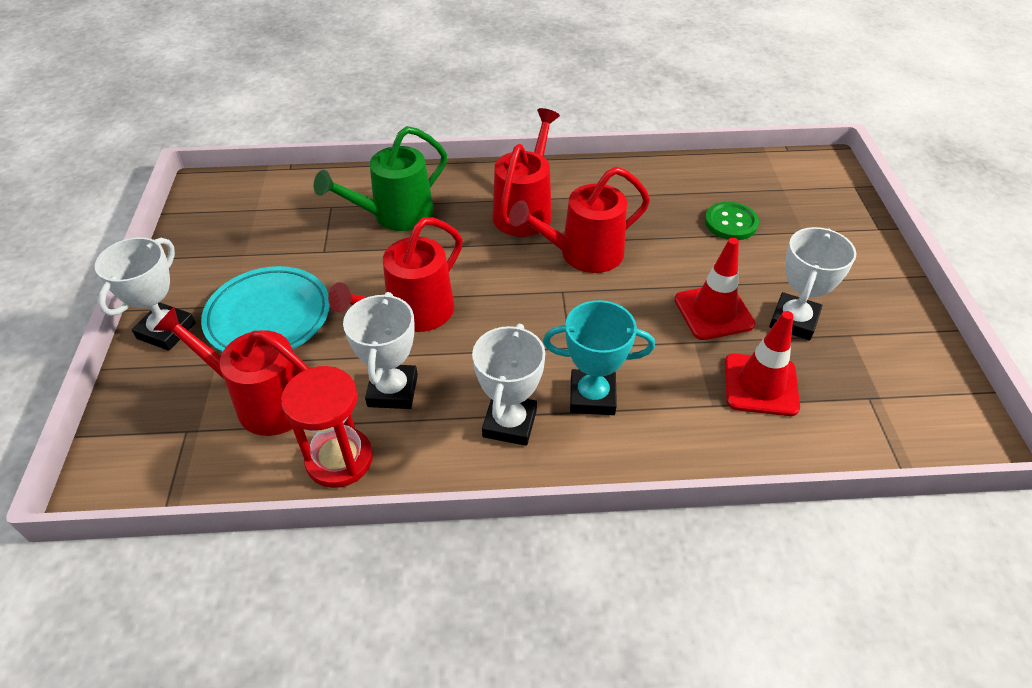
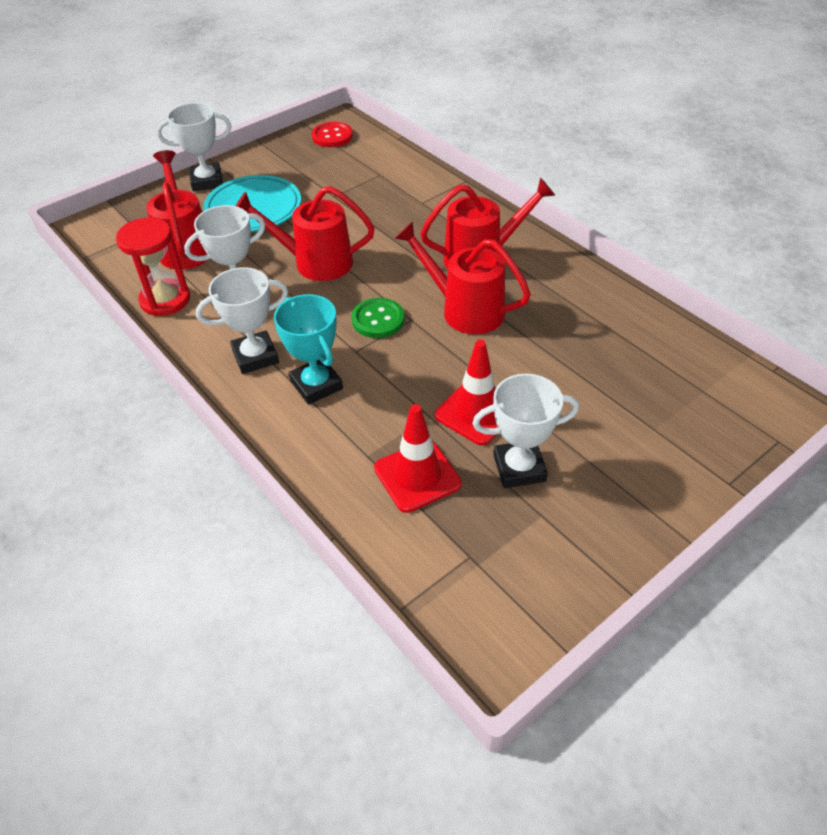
camera: 55 degrees right, 0 degrees up
green watering can [314,126,447,231] -> none
green button [705,202,759,240] -> green button moved to [351,298,405,338]
none -> red button [312,122,353,147]

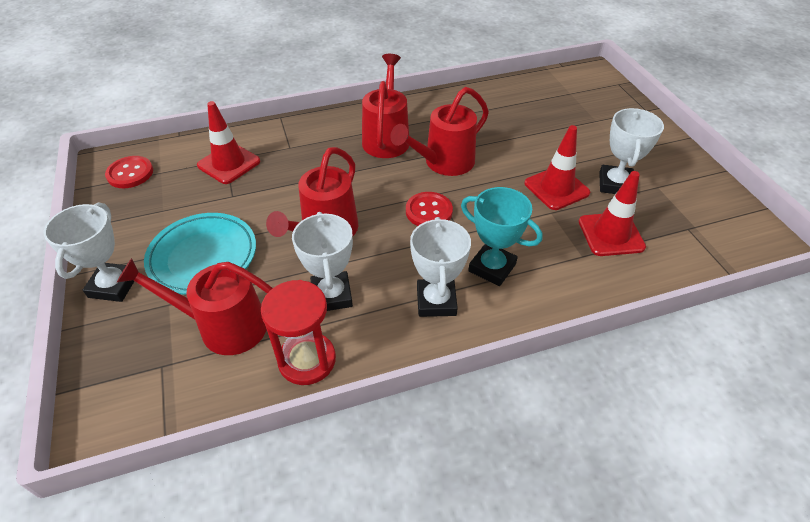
camera: 70 degrees left, 0 degrees up
turquoise trophy [274,294,343,405] -> turquoise trophy turned 45 degrees clockwise [461,187,543,286]
green button [351,298,405,338] -> red button [406,192,453,226]
none -> red traffic cone [197,101,261,184]

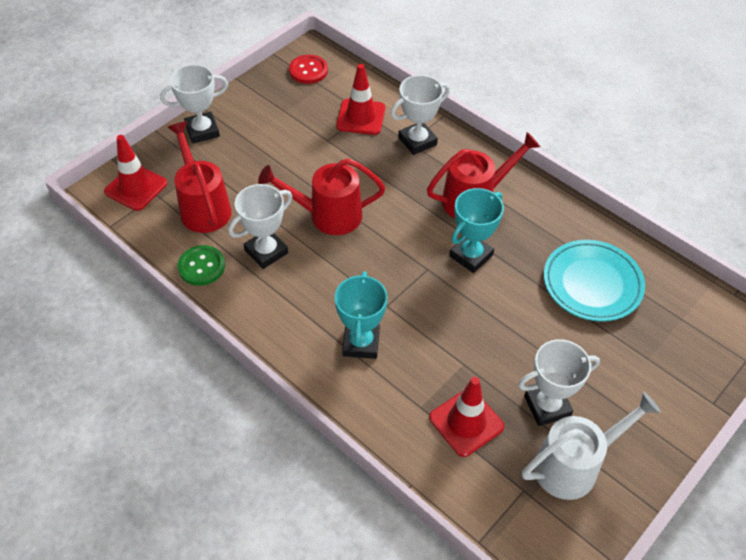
camera: 60 degrees right, 5 degrees up
turquoise plate [144,213,256,295] -> turquoise plate moved to [544,240,645,322]
red hourglass [261,280,336,385] -> green button [177,245,225,286]
red watering can [390,87,489,176] -> turquoise trophy [449,188,504,273]
red button [406,192,453,226] -> none
white trophy [410,217,471,317] -> white trophy moved to [391,75,450,155]
red traffic cone [524,125,590,210] -> red traffic cone moved to [104,135,167,211]
none -> white watering can [522,392,661,500]

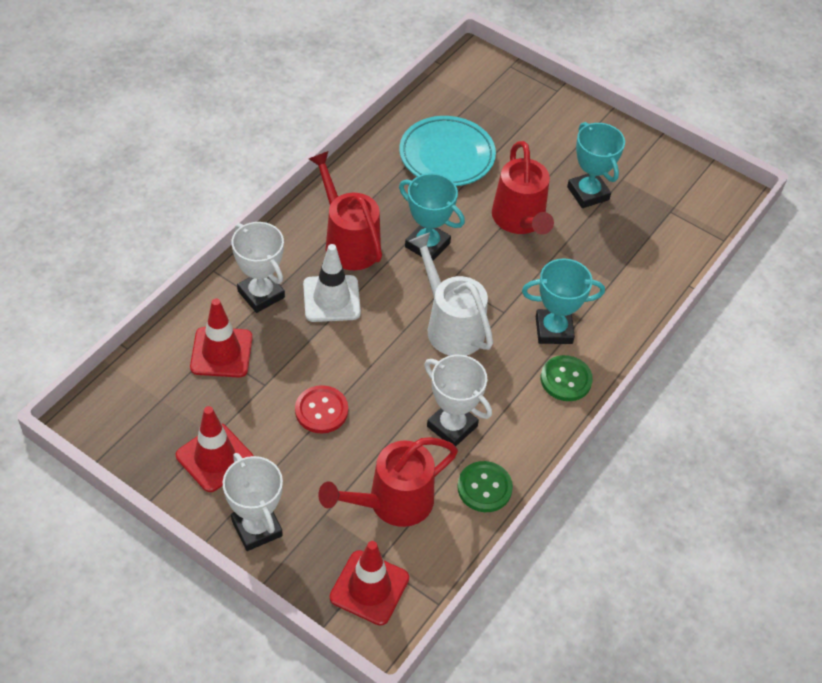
camera: 100 degrees left, 0 degrees up
red watering can [258,159,385,235] -> red watering can moved to [492,141,554,234]
red button [289,55,328,84] -> red button moved to [295,385,348,434]
red traffic cone [429,377,504,457] -> red traffic cone moved to [176,406,253,492]
white trophy [518,339,600,426] -> turquoise trophy [567,122,625,208]
white watering can [522,392,661,500] -> white watering can moved to [409,233,493,356]
none -> white traffic cone [303,244,361,322]
none -> green button [541,355,593,401]

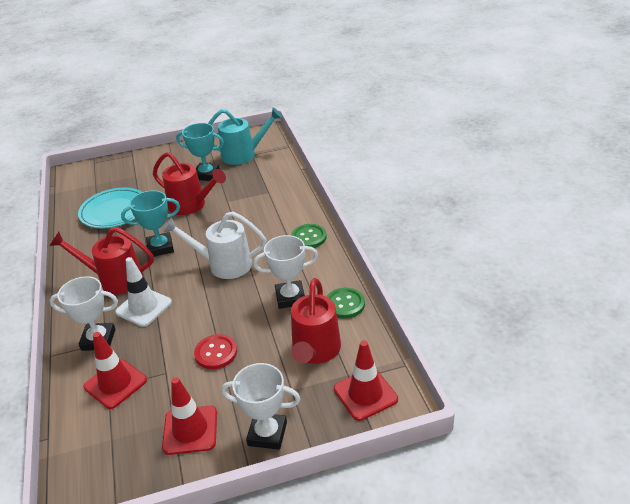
camera: 45 degrees left, 15 degrees down
turquoise trophy [522,258,605,344] -> none
none -> turquoise watering can [208,108,283,165]

